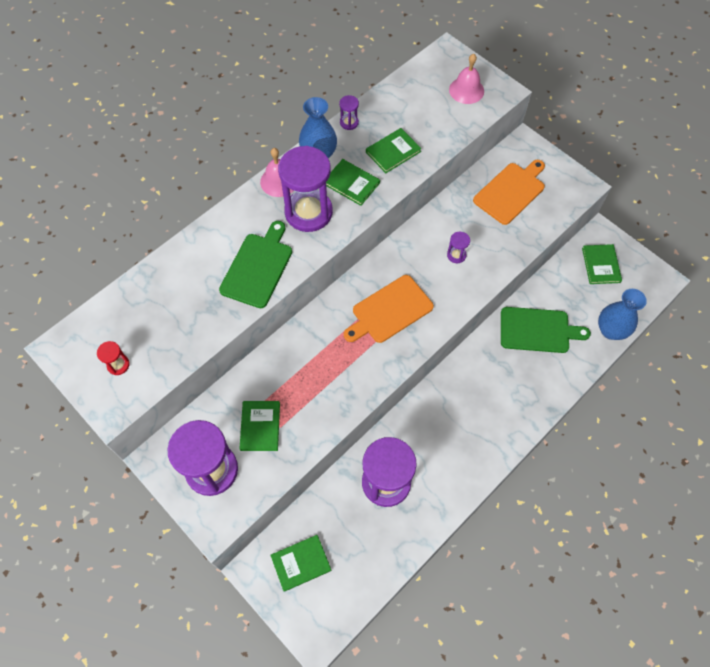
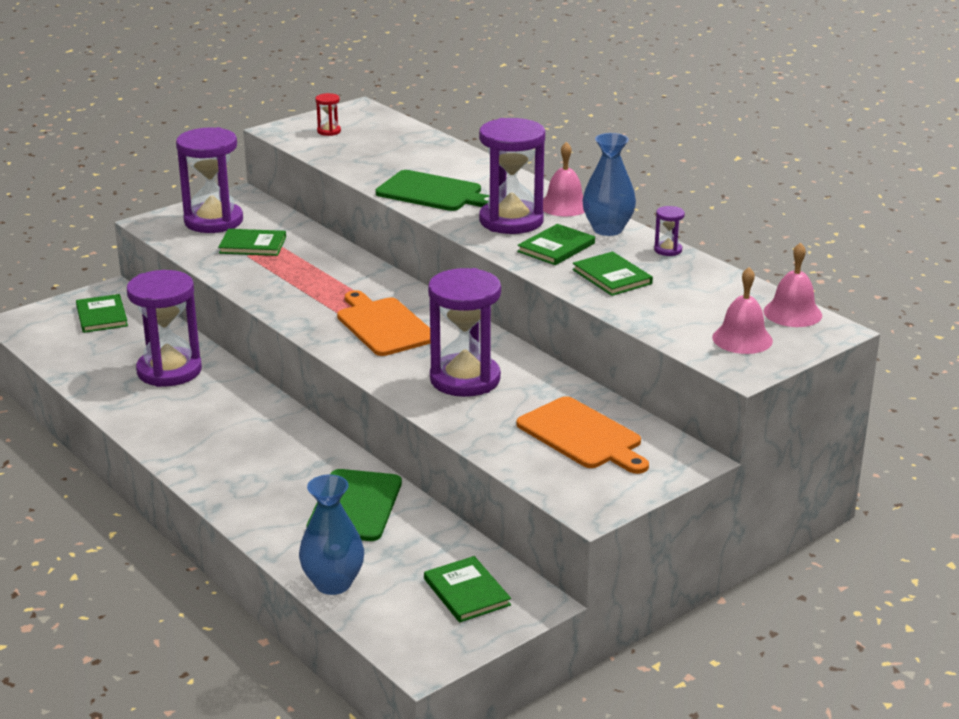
camera: 95 degrees right, 35 degrees down
purple hourglass [447,232,470,263] -> purple hourglass [428,268,501,397], size x2.39
green book [582,244,622,284] -> green book turned 60 degrees clockwise [424,556,511,622]
none -> pink bell [763,242,822,327]

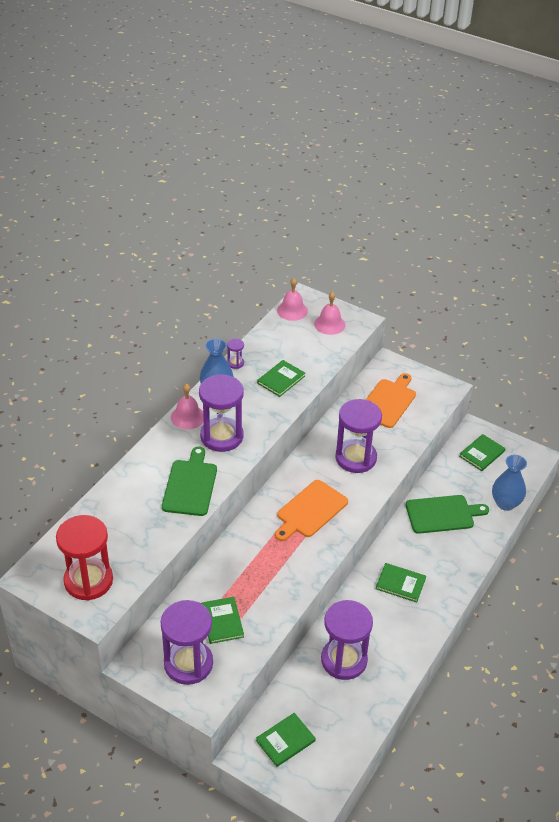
camera: 110 degrees left, 15 degrees up
red hourglass [315,93,341,136] -> red hourglass [56,515,113,601], size x2.39
green book [517,224,595,265] -> green book moved to [376,563,426,603]

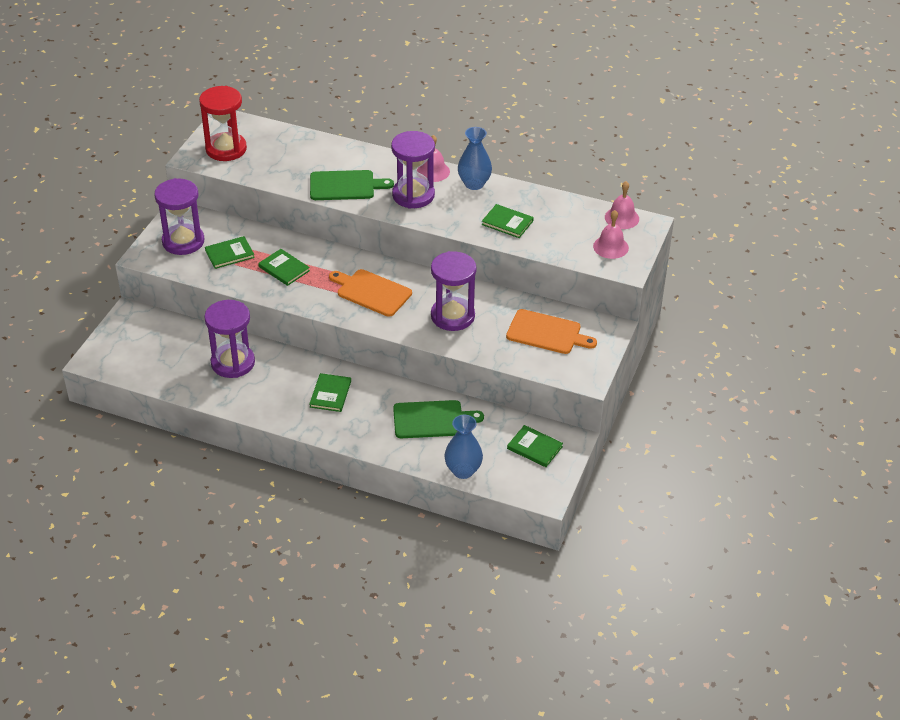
camera: 80 degrees right, 0 degrees up
purple hourglass [227,339,244,369] -> none
green book [256,713,316,767] -> green book moved to [258,249,310,286]
green cutting board [406,495,489,534] -> green cutting board turned 75 degrees counterclockwise [393,400,484,438]

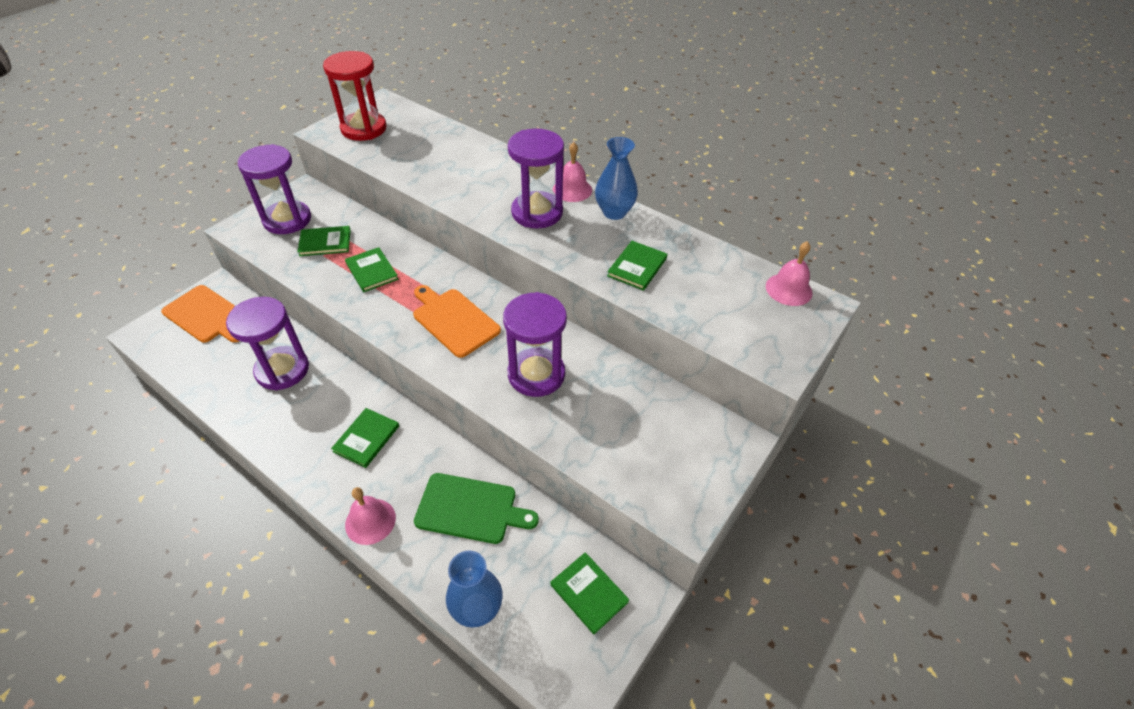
camera: 15 degrees right, 5 degrees up
green cutting board [310,170,394,200] -> none
green book [482,204,534,238] -> green book turned 75 degrees clockwise [607,241,667,291]
orange cutting board [506,309,597,354] -> orange cutting board moved to [161,285,239,343]
pink bell [593,210,629,259] -> pink bell moved to [345,487,396,545]

